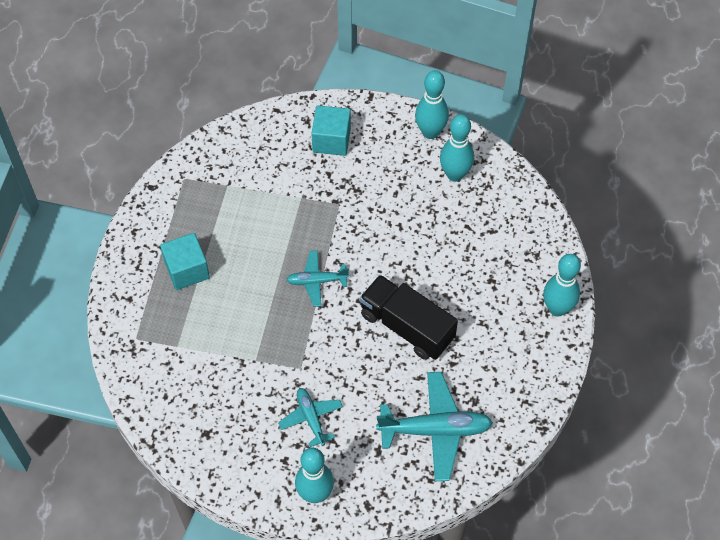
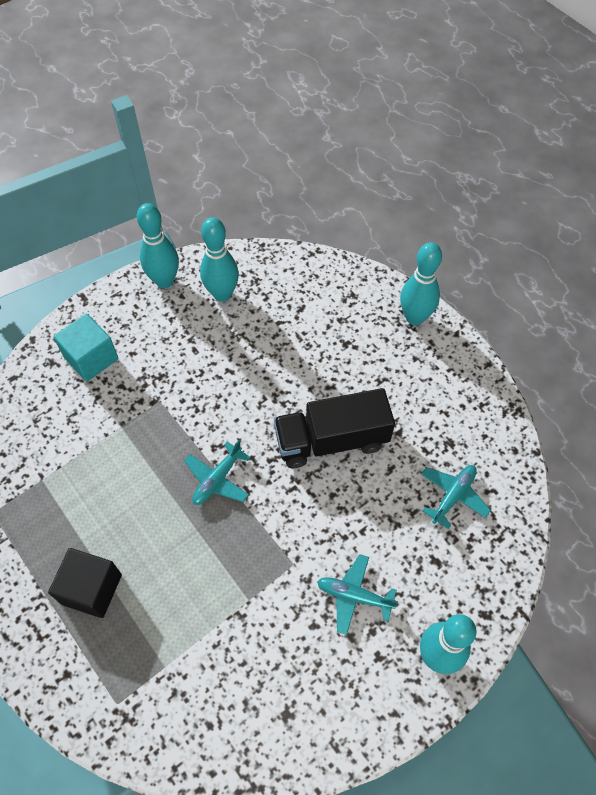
camera: 50 degrees left, 0 degrees up
turquoise cube [160,233,210,290] -> black cube [48,548,122,618]
turquoise plane [376,372,493,481] -> turquoise plane [421,465,491,529], size x0.57

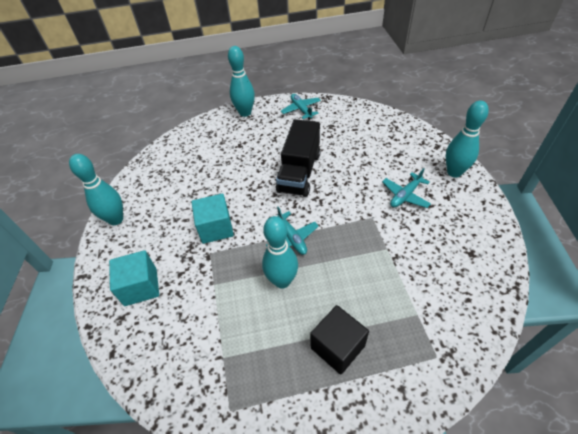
camera: 60 degrees left, 10 degrees down
turquoise bowling pin [200,217,239,302] -> turquoise bowling pin moved to [262,216,298,289]
turquoise plane [421,465,491,529] -> turquoise plane moved to [281,94,321,119]
none -> turquoise cube [191,194,234,244]

